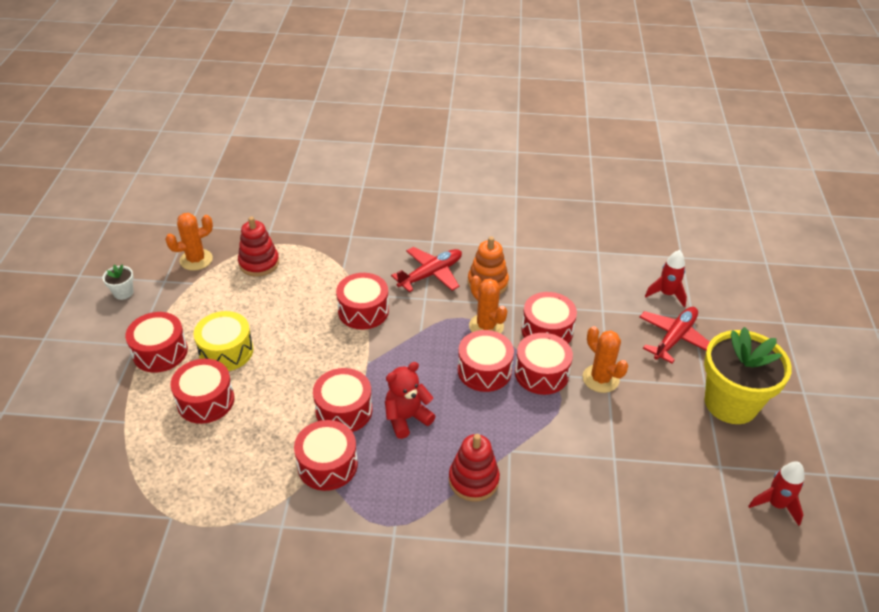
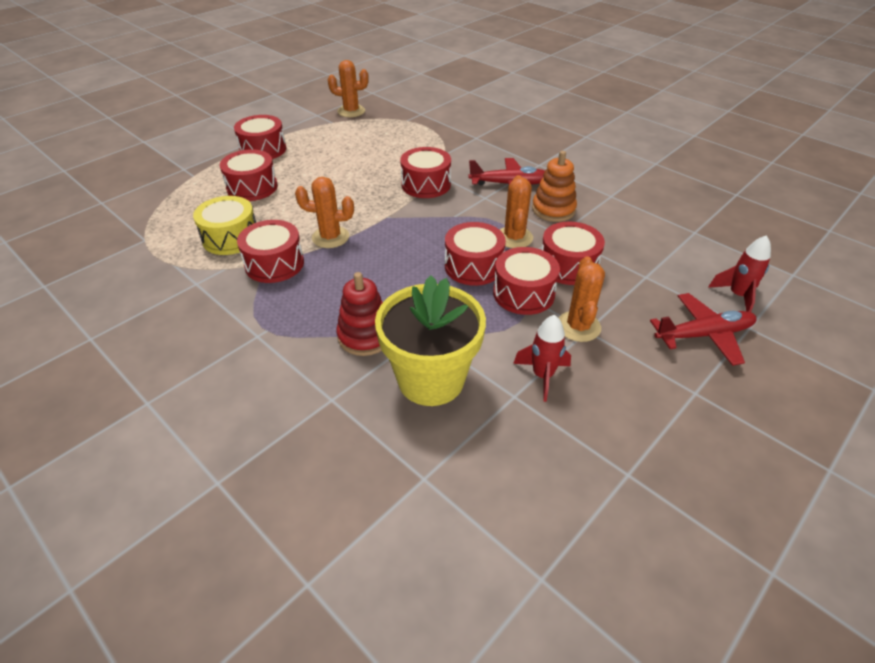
camera: 40 degrees right, 0 degrees up
white flower pot [102,264,134,300] -> none
yellow drum [194,311,253,371] -> yellow drum moved to [193,196,256,255]
red stacking toy [238,217,279,277] -> none
red drum [313,368,372,432] -> orange cactus [295,177,354,248]
red teddy bear [385,362,435,439] -> none
yellow flower pot [704,327,792,424] -> yellow flower pot moved to [375,276,486,406]
red rocket [749,461,805,526] -> red rocket moved to [513,315,571,402]

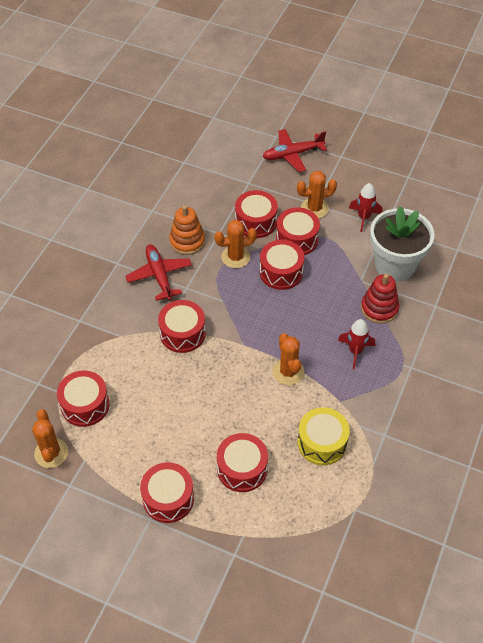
camera: 110 degrees left, 10 degrees up
red drum [237,220,304,283] -> red drum moved to [57,370,109,427]
yellow flower pot [375,276,486,406] -> white flower pot [370,206,435,281]
red plane [650,293,757,366] -> red plane turned 75 degrees counterclockwise [262,129,327,172]
red rocket [708,235,771,312] -> red rocket moved to [338,319,375,369]

